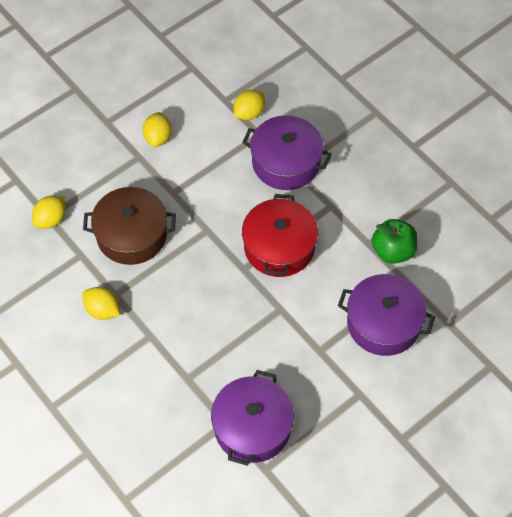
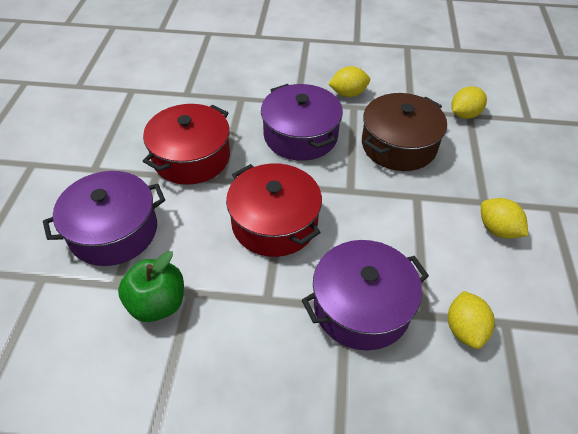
camera: 135 degrees right, 10 degrees down
yellow lemon [32,196,66,229] -> yellow lemon turned 60 degrees clockwise [451,86,487,119]
purple pot [211,370,294,466] -> purple pot moved to [261,84,343,161]
none -> red pot [143,104,230,185]

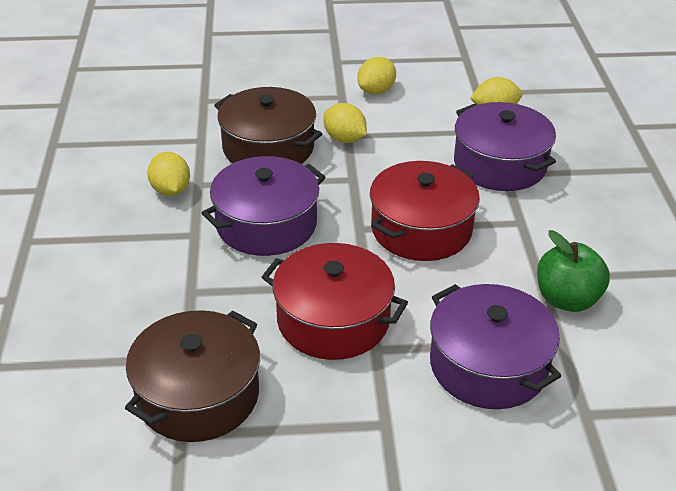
camera: 100 degrees left, 10 degrees down
yellow lemon [451,86,487,119] -> yellow lemon moved to [324,103,367,143]
none -> brown pot [125,310,260,442]

